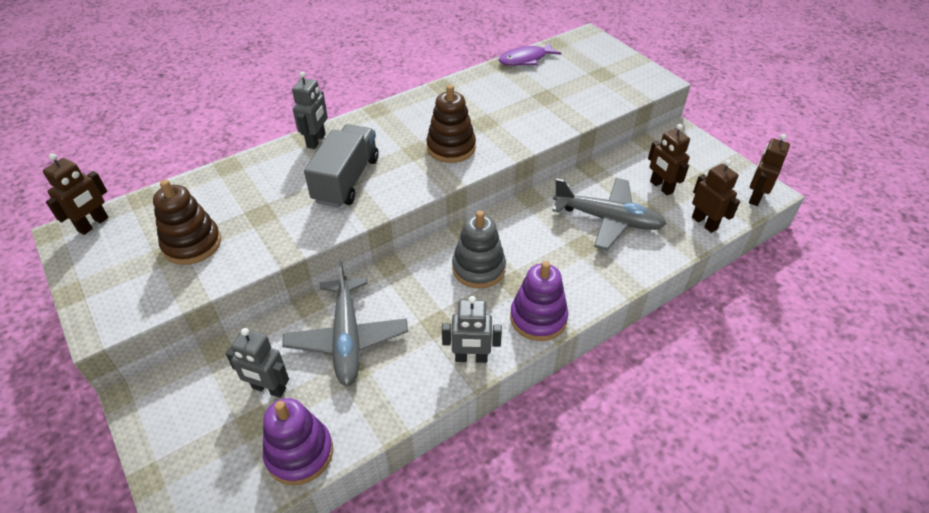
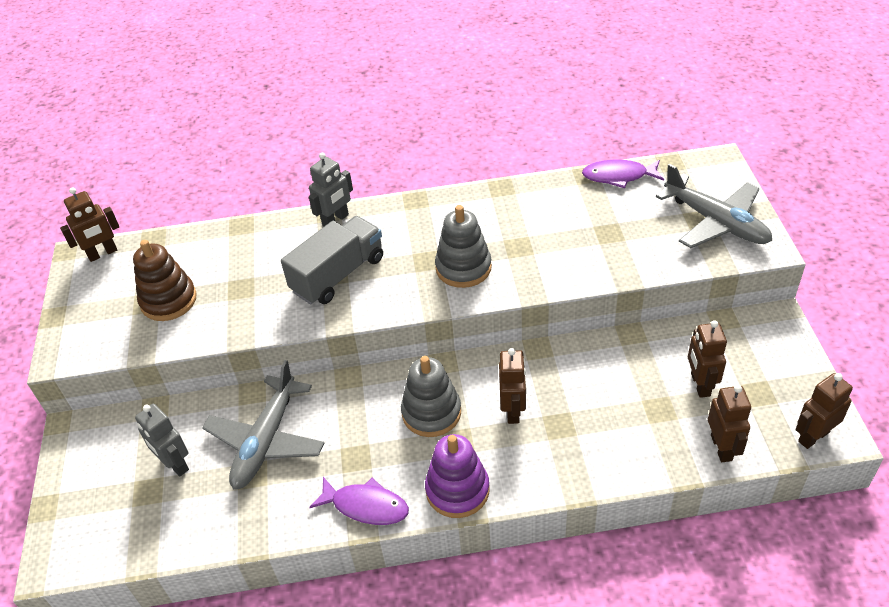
camera: 30 degrees right, 0 degrees up
purple stacking toy [263,398,333,485] -> none
brown stacking toy [426,85,476,163] -> grey stacking toy [435,205,492,288]
grey robot [442,296,502,363] -> purple fish [309,477,409,525]
grey plane [552,178,667,250] -> grey plane moved to [656,163,772,248]
none -> brown robot [499,348,526,424]

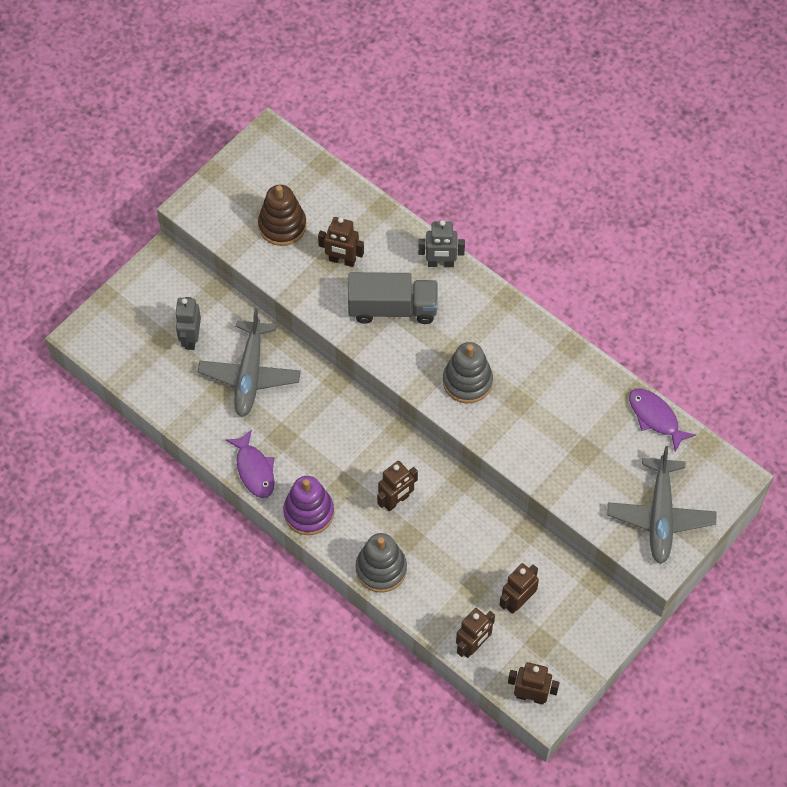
camera: 45 degrees right, 15 degrees up
brown robot [60,187,119,262] -> brown robot moved to [318,217,364,267]
grey plane [202,360,324,490] -> grey plane turned 60 degrees counterclockwise [198,308,301,417]
grey stacking toy [401,356,461,437] -> grey stacking toy moved to [356,533,407,593]

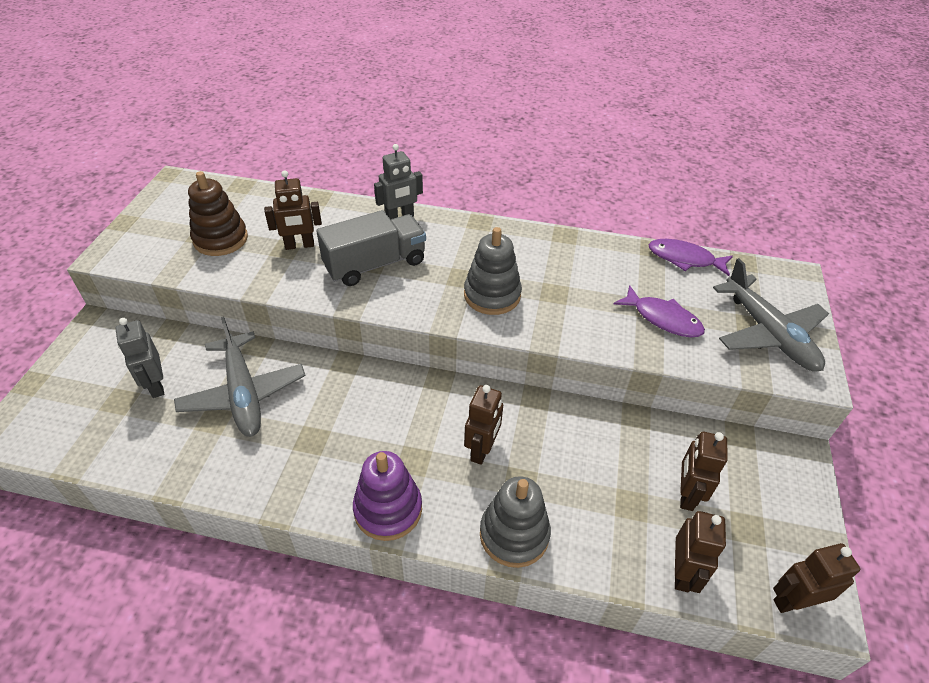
camera: 30 degrees left, 15 degrees down
purple fish [226,429,274,498] -> purple fish moved to [614,285,705,337]

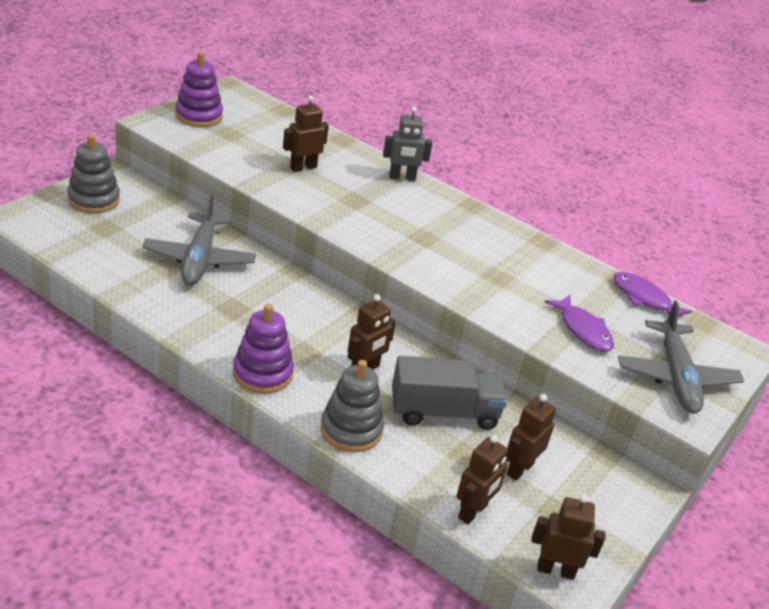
camera: 20 degrees right, 10 degrees down
grey robot [116,318,164,398] -> none
brown stacking toy [188,171,248,256] -> none
brown robot [264,170,322,250] -> brown robot turned 135 degrees clockwise [283,96,329,172]
grey truck [316,210,426,286] -> grey truck moved to [392,356,507,430]
grey stacking toy [464,227,522,315] -> grey stacking toy moved to [67,134,120,213]
none -> purple stacking toy [175,52,223,127]

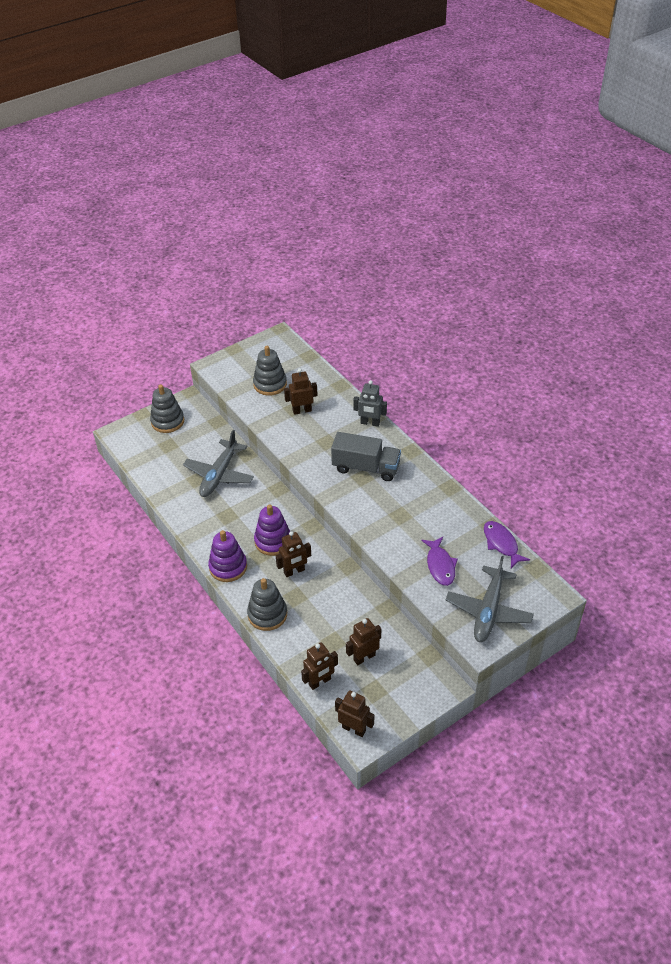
camera: 25 degrees right, 10 degrees up
purple stacking toy [175,52,223,127] -> purple stacking toy moved to [254,504,290,556]
grey truck [392,356,507,430] -> grey truck moved to [331,432,401,481]
none -> grey stacking toy [253,346,287,396]

